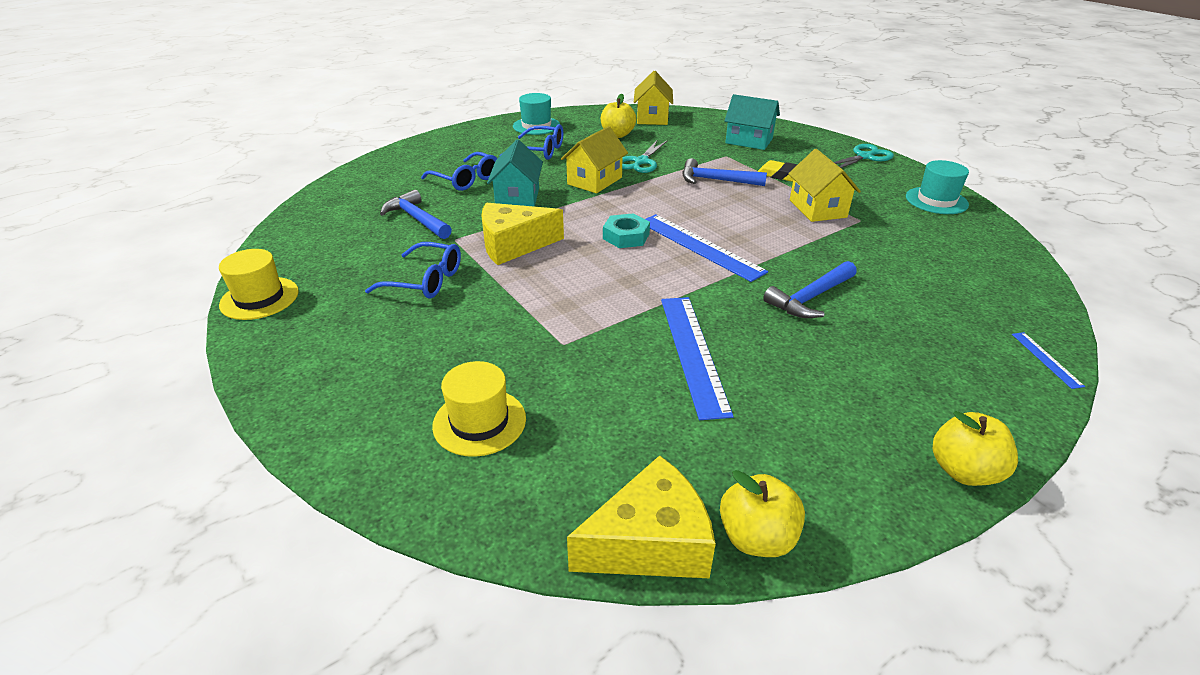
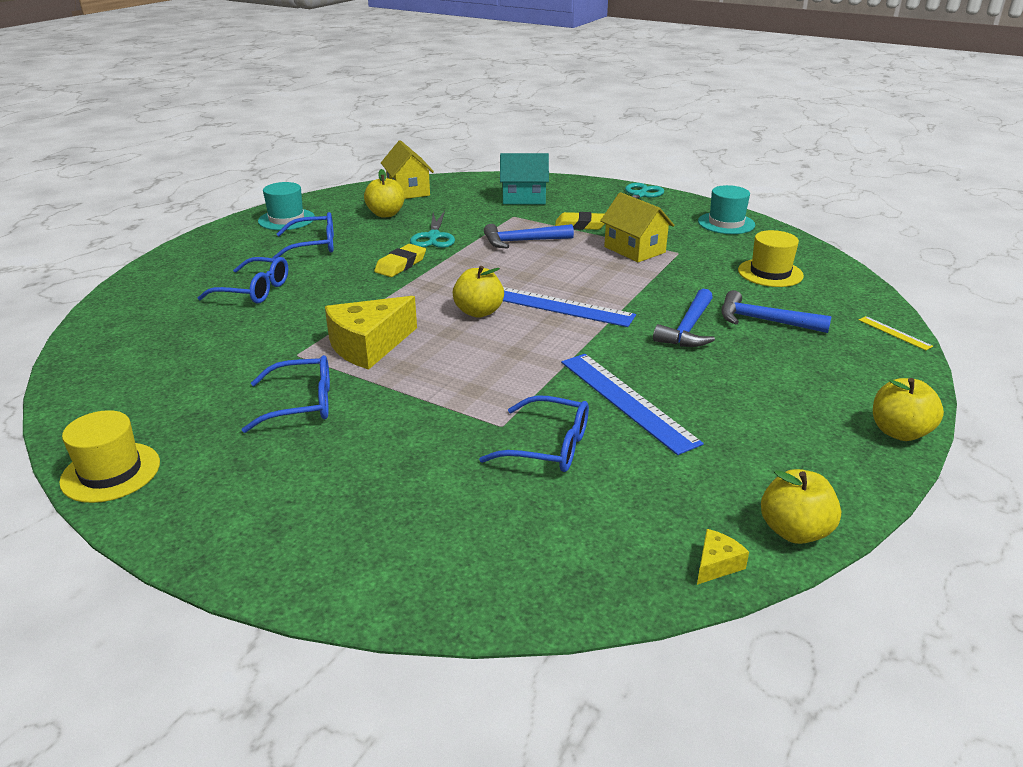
camera: 25 degrees left, 5 degrees down
blue hammer [380,190,452,239] -> blue hammer moved to [722,290,832,333]
yellow hat [432,361,526,457] -> yellow hat moved to [738,230,804,287]
turquoise house [487,139,543,207] -> none
yellow house [561,126,628,193] -> yellow eraser [374,244,426,277]
yellow cheese [567,455,716,578] -> yellow cheese [697,529,749,585], size x0.44
turquoise nut [603,213,650,248] -> yellow apple [453,266,504,318]
blue ruler [1012,332,1085,389] -> yellow ruler [859,316,933,350]
none -> blue glasses [479,395,589,472]

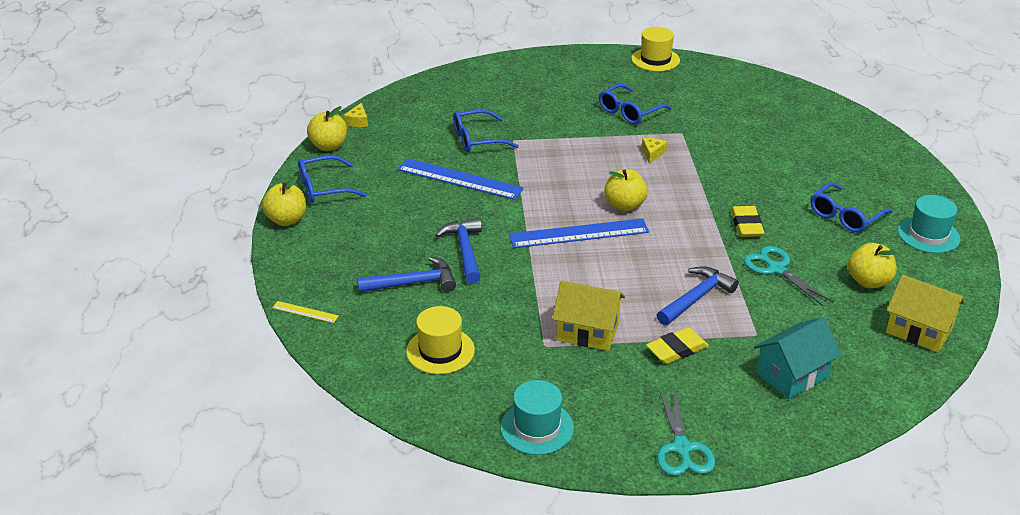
camera: 145 degrees right, 5 degrees up
blue glasses [197,257,288,303] -> blue glasses moved to [298,155,367,203]
yellow cheese [325,296,417,370] -> yellow cheese [642,138,667,164], size x0.44

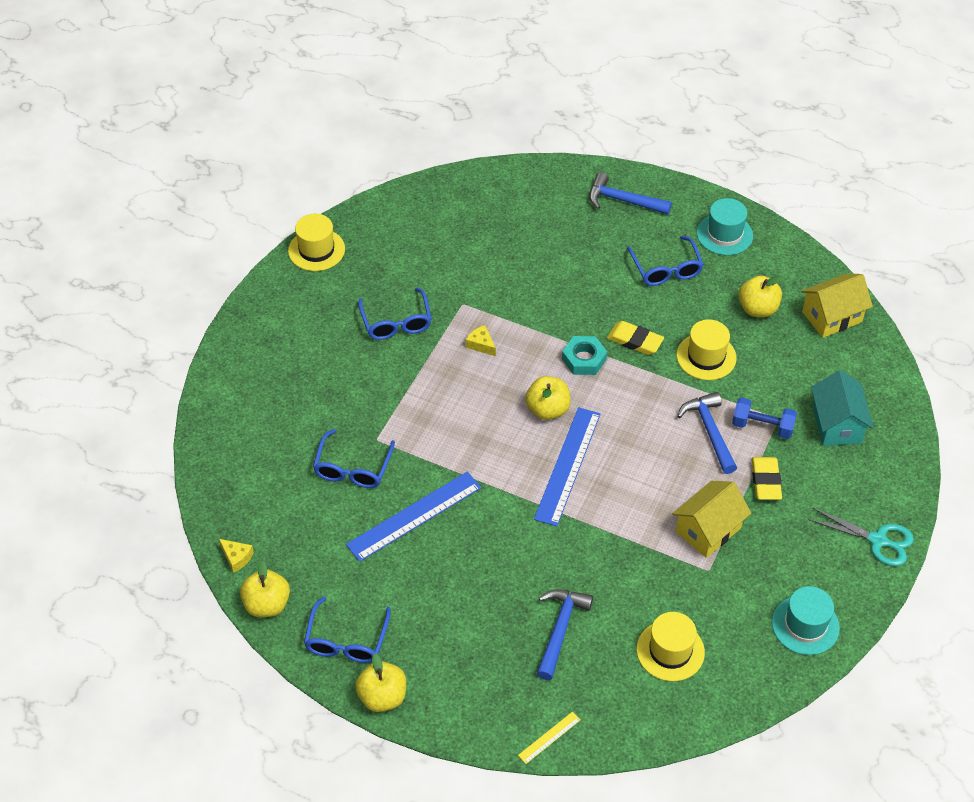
camera: 60 degrees left, 15 degrees up
blue hammer [435,218,482,284] -> blue hammer moved to [589,172,672,215]
turquoise scissors [744,246,833,306] -> yellow hat [677,319,737,380]
none -> turquoise nut [562,336,607,375]
none -> blue dumbbell [732,398,797,439]

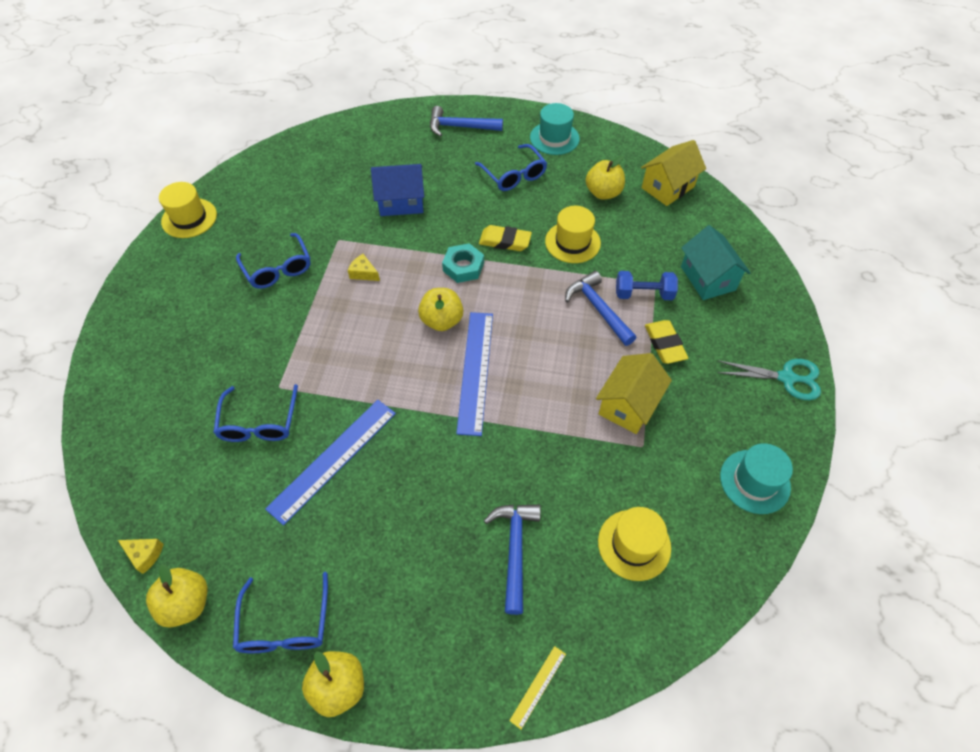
camera: 15 degrees left, 5 degrees up
none -> blue house [371,164,424,216]

